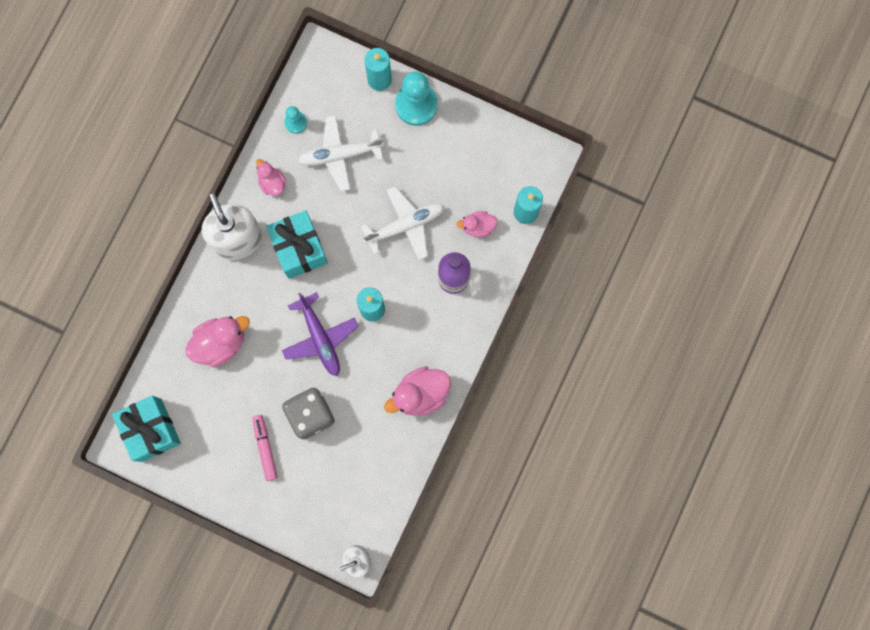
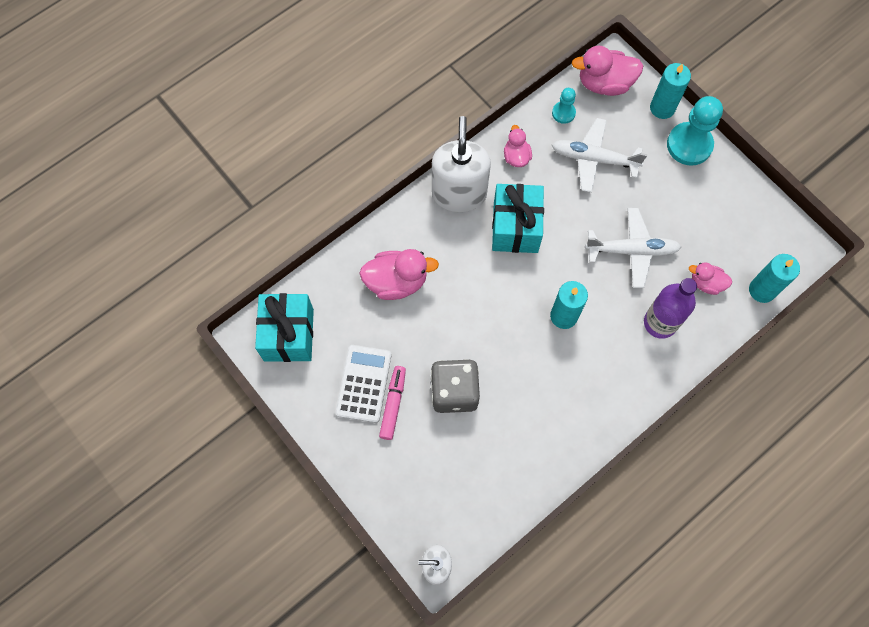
camera: 25 degrees right, 10 degrees down
purple plane [282,292,359,376] -> none
pink duck [384,366,451,416] -> pink duck moved to [572,46,643,96]
none -> white calculator [335,345,392,423]

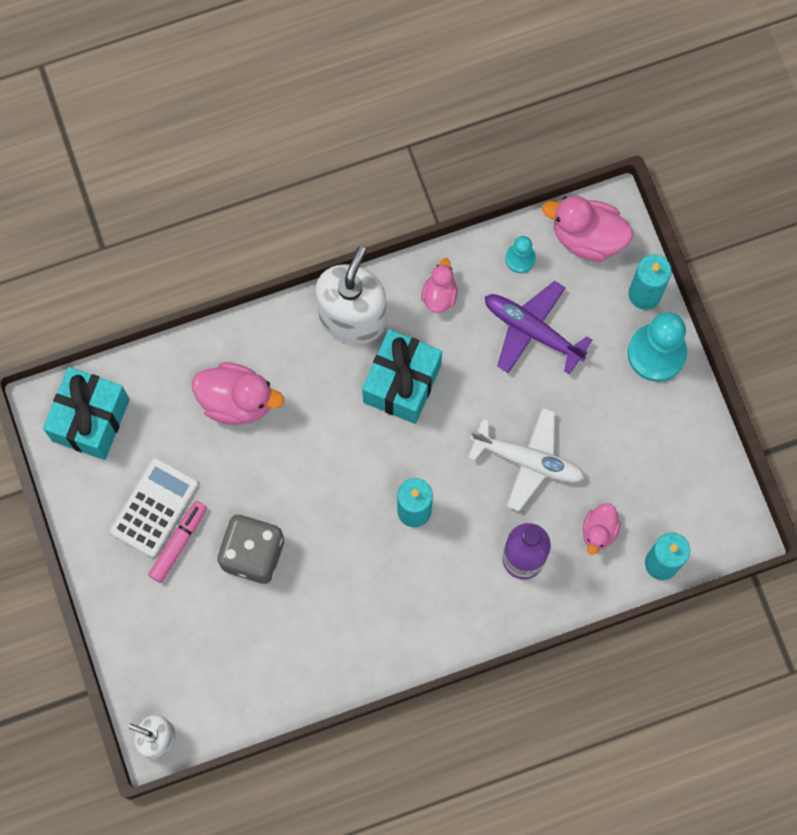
camera: 20 degrees right, 5 degrees up
white plane [552,118,647,193] -> purple plane [485,281,592,375]
pink duck [689,262,732,295] -> pink duck turned 105 degrees counterclockwise [582,503,621,555]

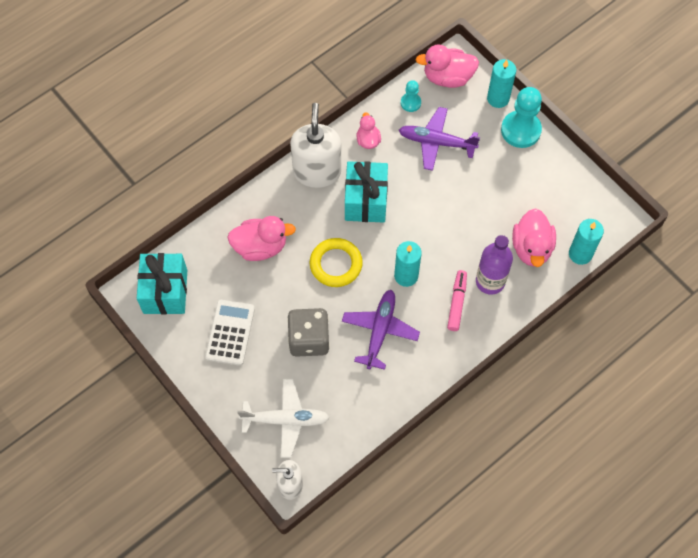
camera: 20 degrees left, 10 degrees down
pink marker [148,501,207,583] -> pink marker moved to [447,270,467,331]
white plane [468,408,585,511] -> white plane moved to [237,379,330,458]
pink duck [582,503,621,555] -> pink duck [512,208,556,267], size x1.70
none -> yellow ring [310,238,363,287]
none -> purple plane [342,290,420,370]

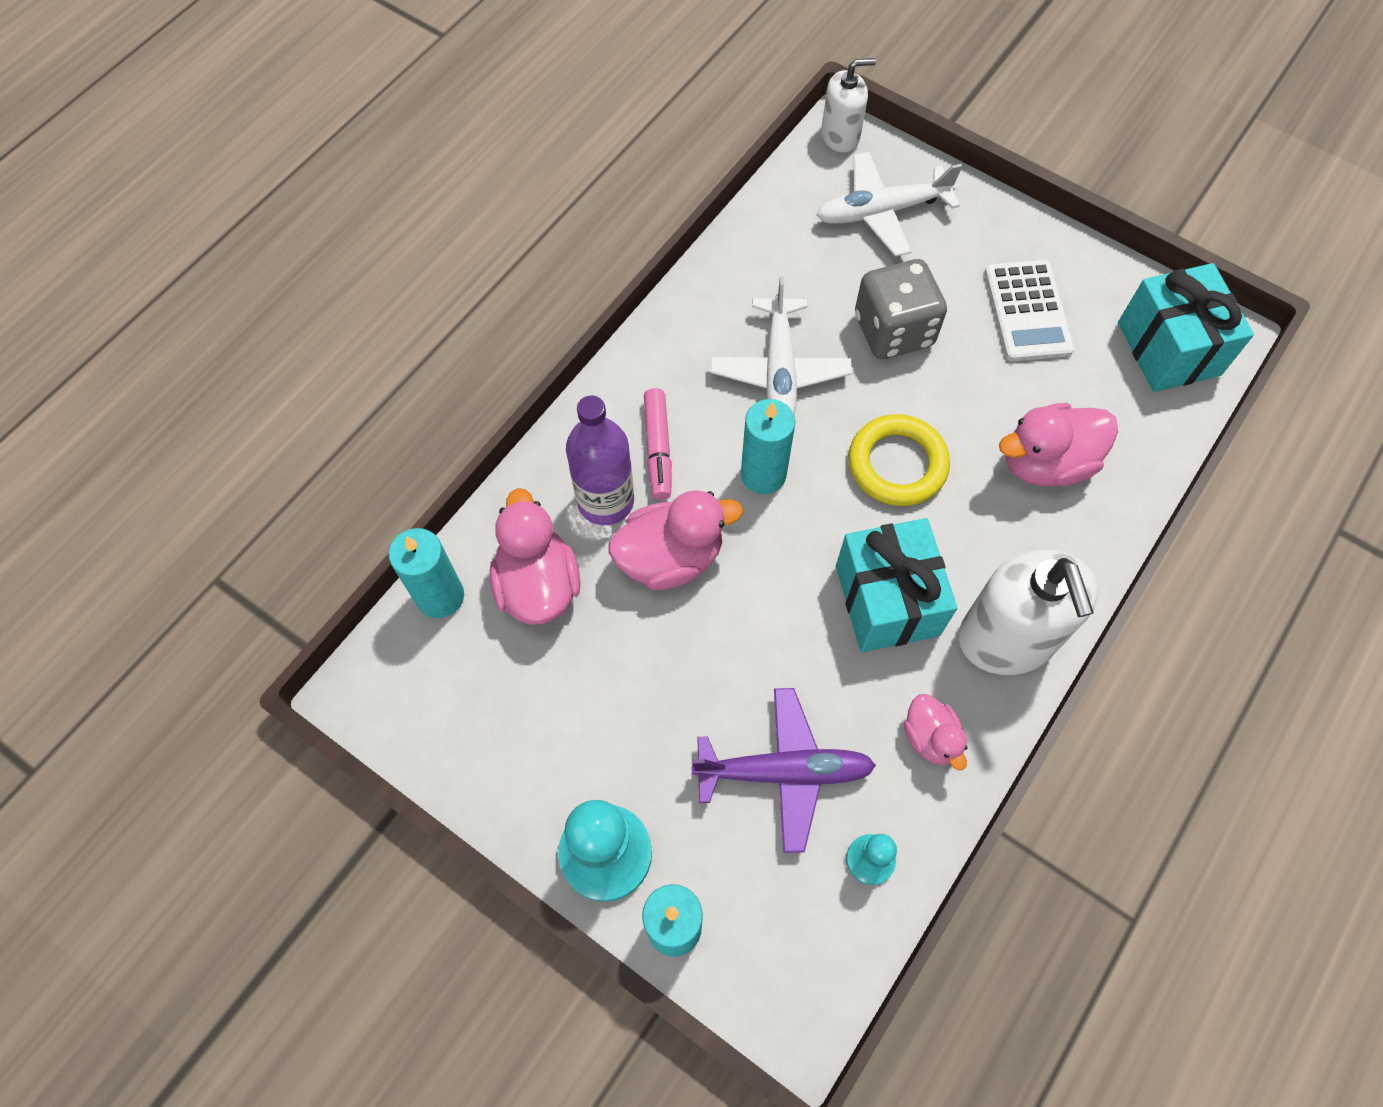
camera: 165 degrees right, 0 degrees up
purple plane [342,290,420,370] -> white plane [711,276,852,414]
pink duck [416,44,479,88] -> pink duck moved to [609,490,743,590]

